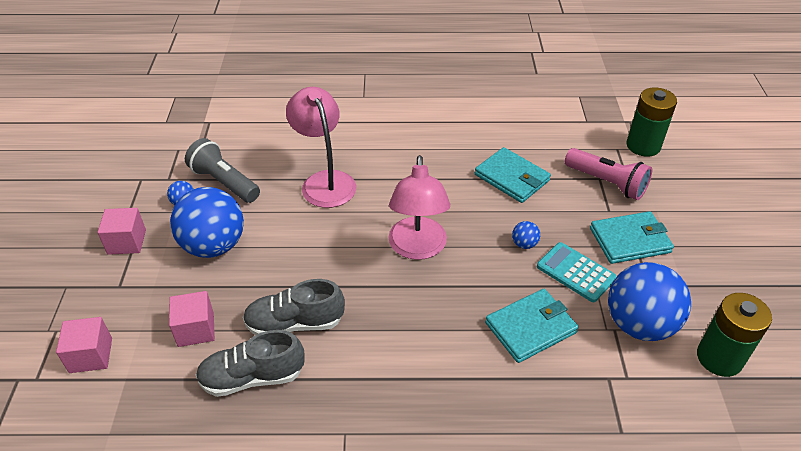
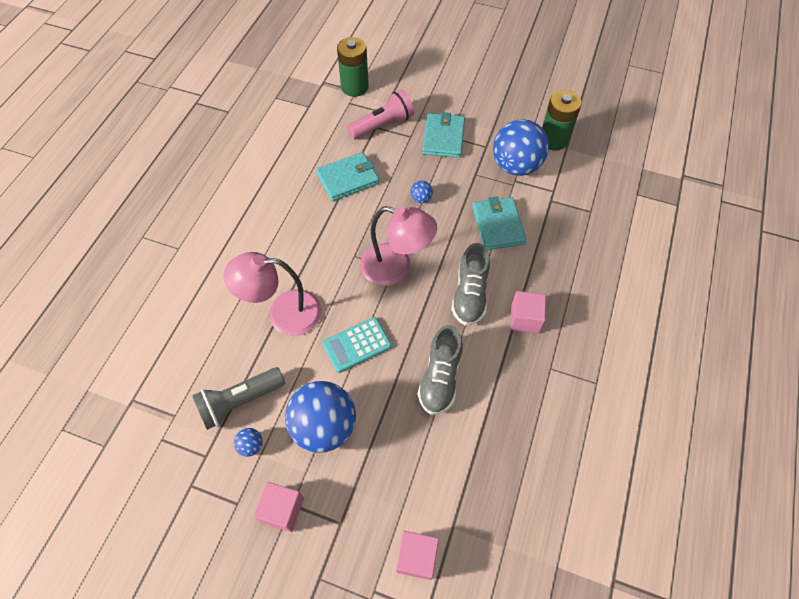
camera: 70 degrees left, 15 degrees up
pink cube [169,291,215,347] -> pink cube moved to [510,291,546,333]
grey shoe [196,330,305,397] -> grey shoe moved to [451,243,490,326]
turquoise calculator [537,242,617,302] -> turquoise calculator moved to [322,317,392,373]

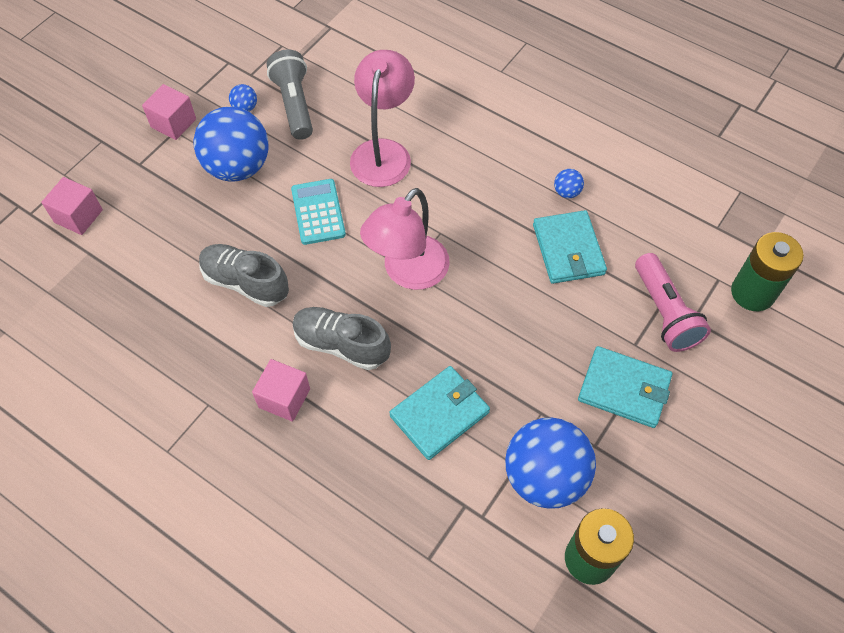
camera: 105 degrees right, 0 degrees up
blue ball [411,181,433,203] -> blue ball moved to [554,169,584,198]
turquoise wallet [472,197,527,250] -> turquoise wallet turned 45 degrees counterclockwise [389,366,490,460]

